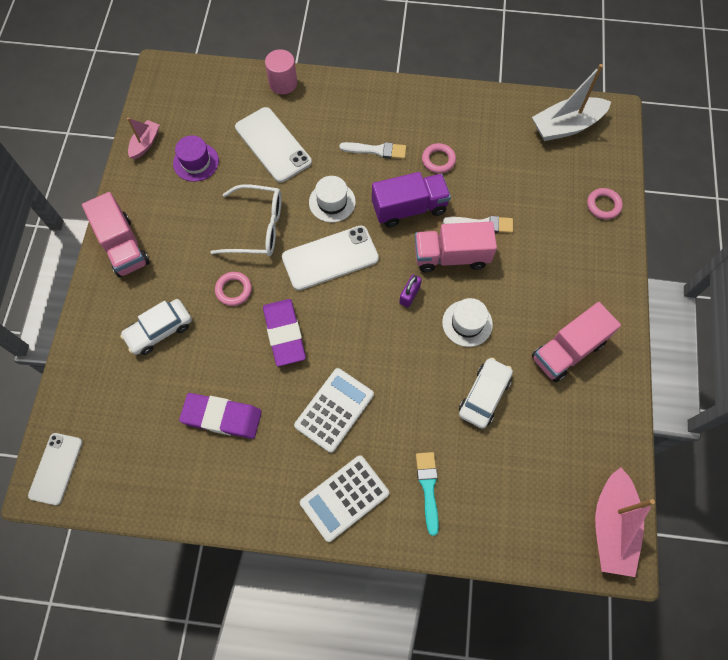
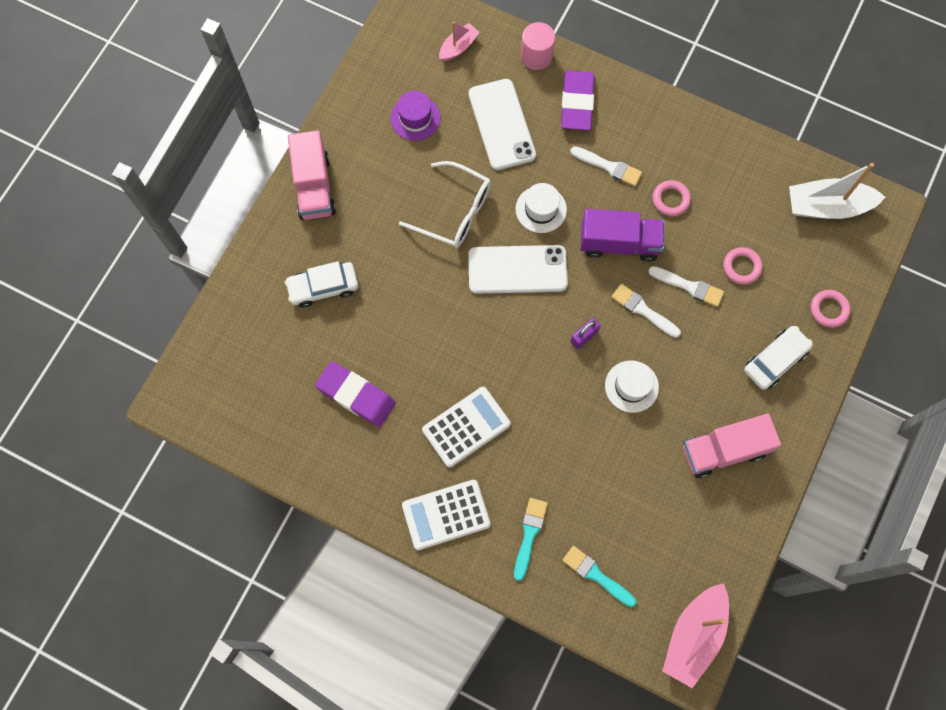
camera: 20 degrees right, 5 degrees up
white phone [28,433,83,505] -> none
pink boat [127,118,160,159] -> pink boat moved to [439,22,480,61]
pink ring [215,272,252,306] -> pink ring moved to [723,247,763,284]
purple eraser [263,299,306,366] -> purple eraser moved to [561,71,595,130]
pink truck [415,222,497,272] -> white brush [611,284,681,338]
white car [459,358,513,429] -> white car moved to [744,326,813,390]
none -> turquoise brush [562,546,636,607]

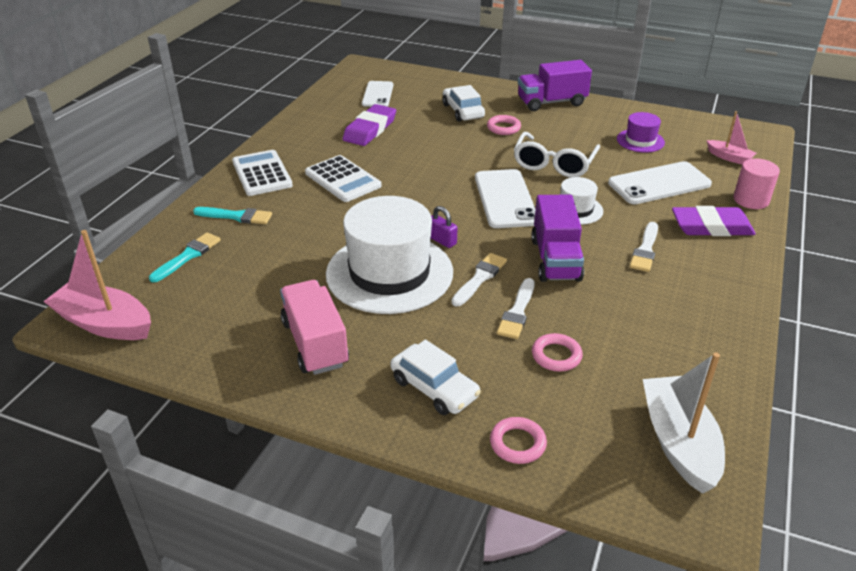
camera: 85 degrees right, 35 degrees down
pink truck [288,130,336,220] -> purple truck [518,60,592,111]
white hat [605,360,659,413] -> white hat [326,196,453,314], size x2.13
pink ring [653,180,691,216] -> pink ring moved to [487,115,521,135]
none -> white phone [362,81,394,107]

